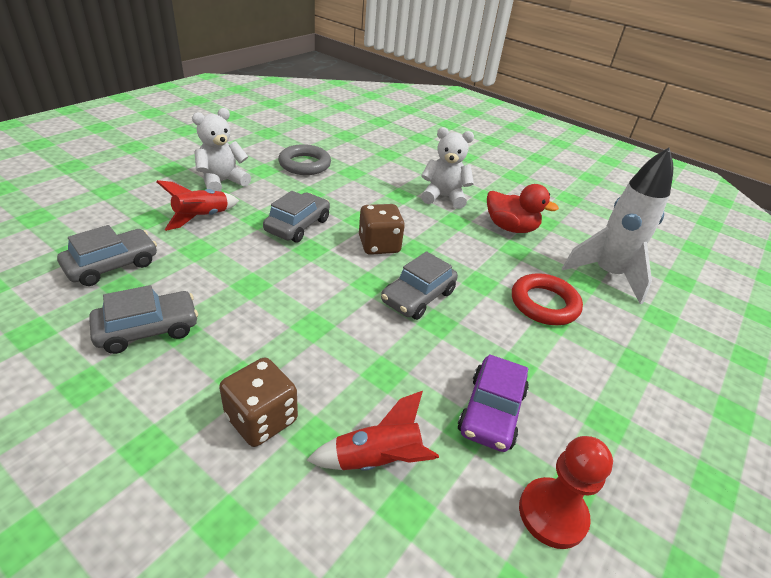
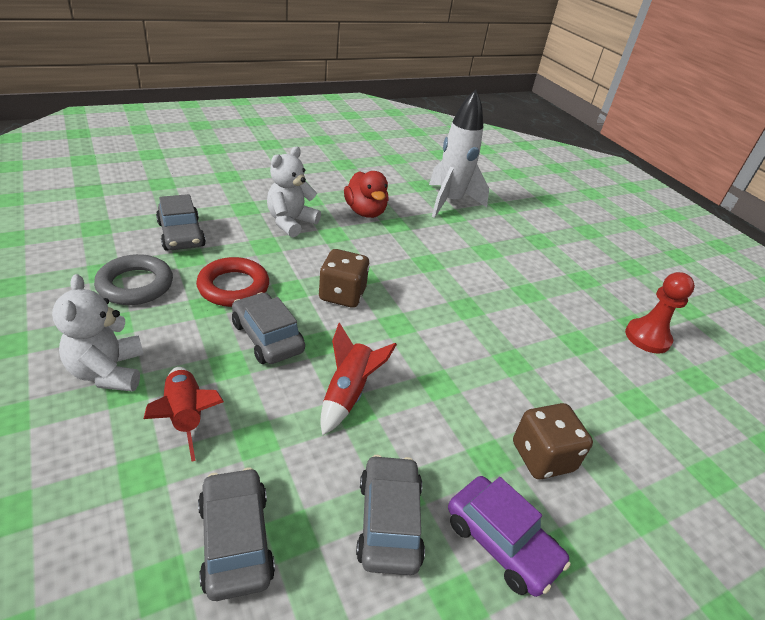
camera: 65 degrees left, 0 degrees up
red rocket [306,391,439,471] -> red rocket moved to [320,323,397,436]
grey car [381,251,458,320] -> grey car moved to [156,194,206,251]
purple car [457,354,529,452] -> purple car moved to [448,476,571,597]
red duck [487,184,559,233] -> red duck turned 105 degrees clockwise [344,171,389,218]
red ring [512,273,583,325] -> red ring moved to [196,257,269,307]

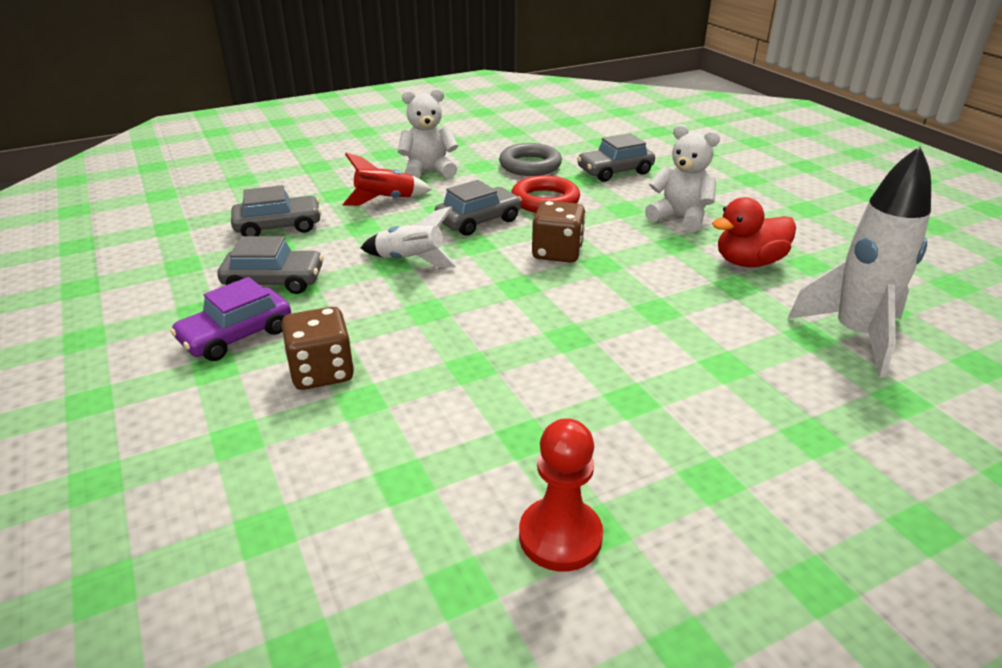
camera: 95 degrees right, 5 degrees down
red rocket [320,323,397,436] -> white rocket [361,206,457,267]

